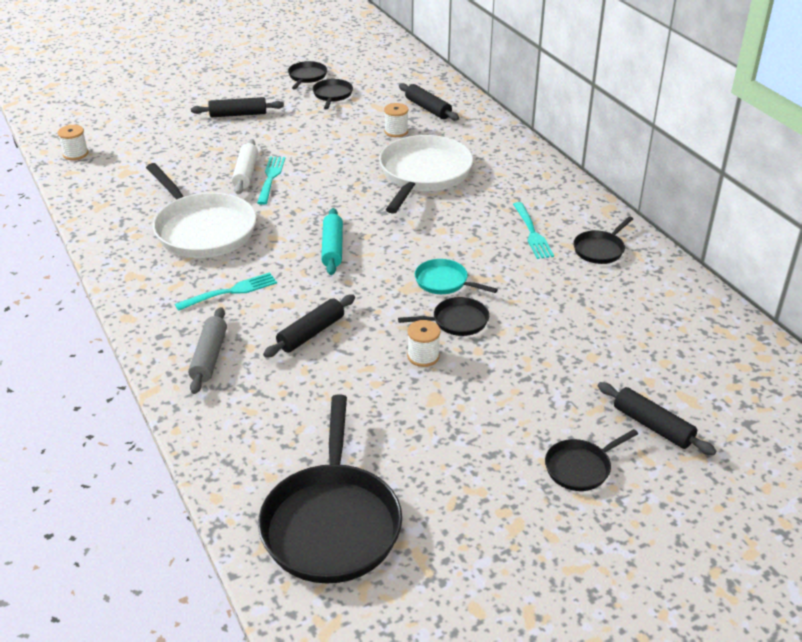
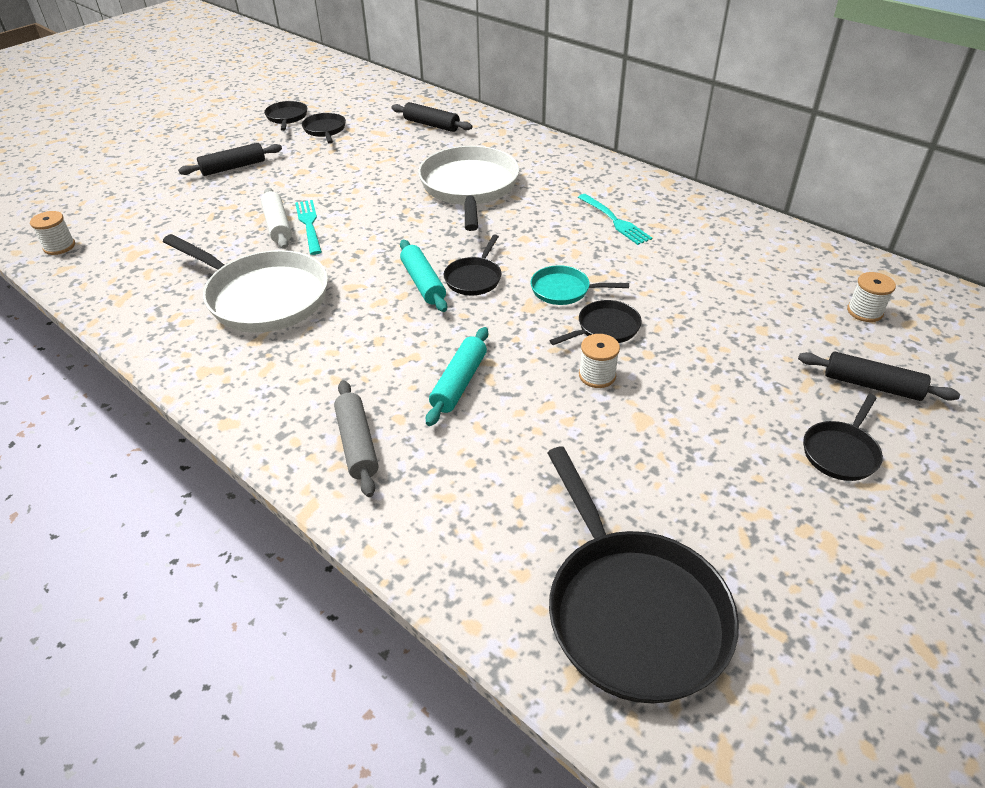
camera: 20 degrees left, 5 degrees up
turquoise fork [175,272,277,311] -> none
black rolling pin [263,295,355,358] -> turquoise rolling pin [426,327,488,426]
white spool [384,103,408,137] -> white spool moved to [847,272,896,322]
black pan [573,216,633,264] -> black pan moved to [444,234,502,295]

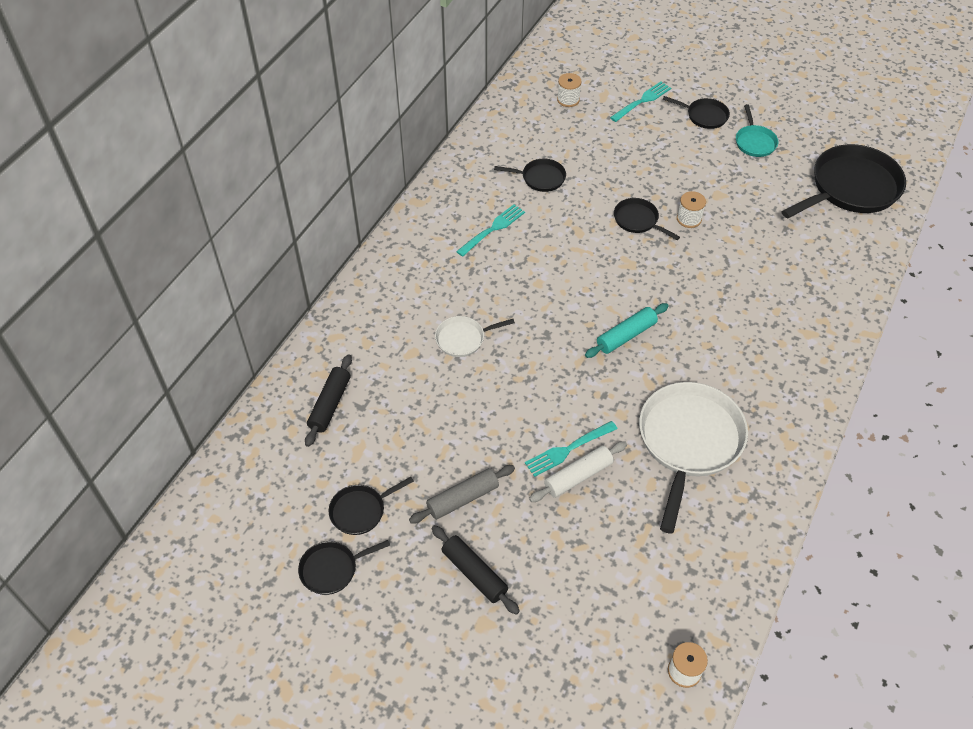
camera: 105 degrees left, 10 degrees up
grey rolling pin [334,380,378,497] -> grey rolling pin moved to [409,465,515,524]
white pan [418,146,519,231] -> white pan [435,316,515,357], size x0.49
turquoise rolling pin [426,327,488,426] -> none
black pan [444,234,502,295] -> black pan moved to [494,159,566,192]
turquoise pan [531,265,629,305] -> turquoise pan moved to [736,104,778,157]
black rolling pin [798,352,960,401] -> turquoise fork [610,82,671,122]

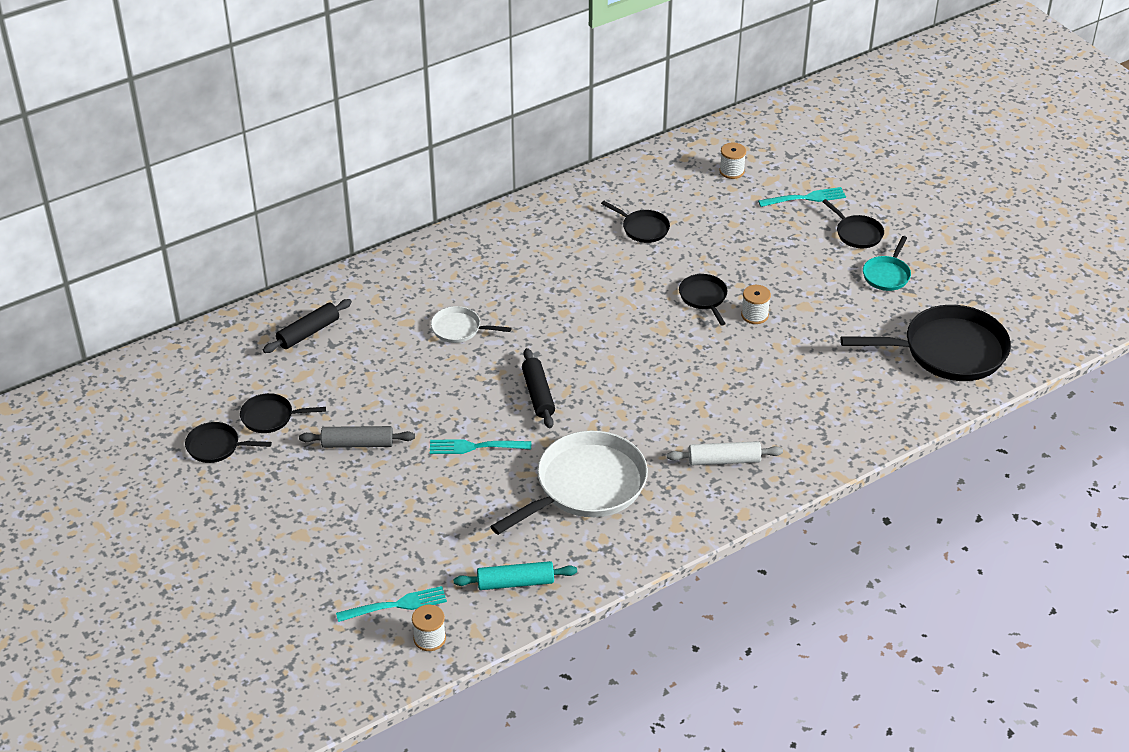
camera: 30 degrees right, 10 degrees down
black rolling pin [432,525,520,615] -> black rolling pin moved to [522,348,555,428]
turquoise fork [456,204,525,257] -> turquoise fork moved to [336,586,447,622]
white rolling pin [529,441,627,502] -> white rolling pin moved to [667,441,783,465]
turquoise rolling pin [585,303,669,358] -> turquoise rolling pin moved to [453,561,577,590]

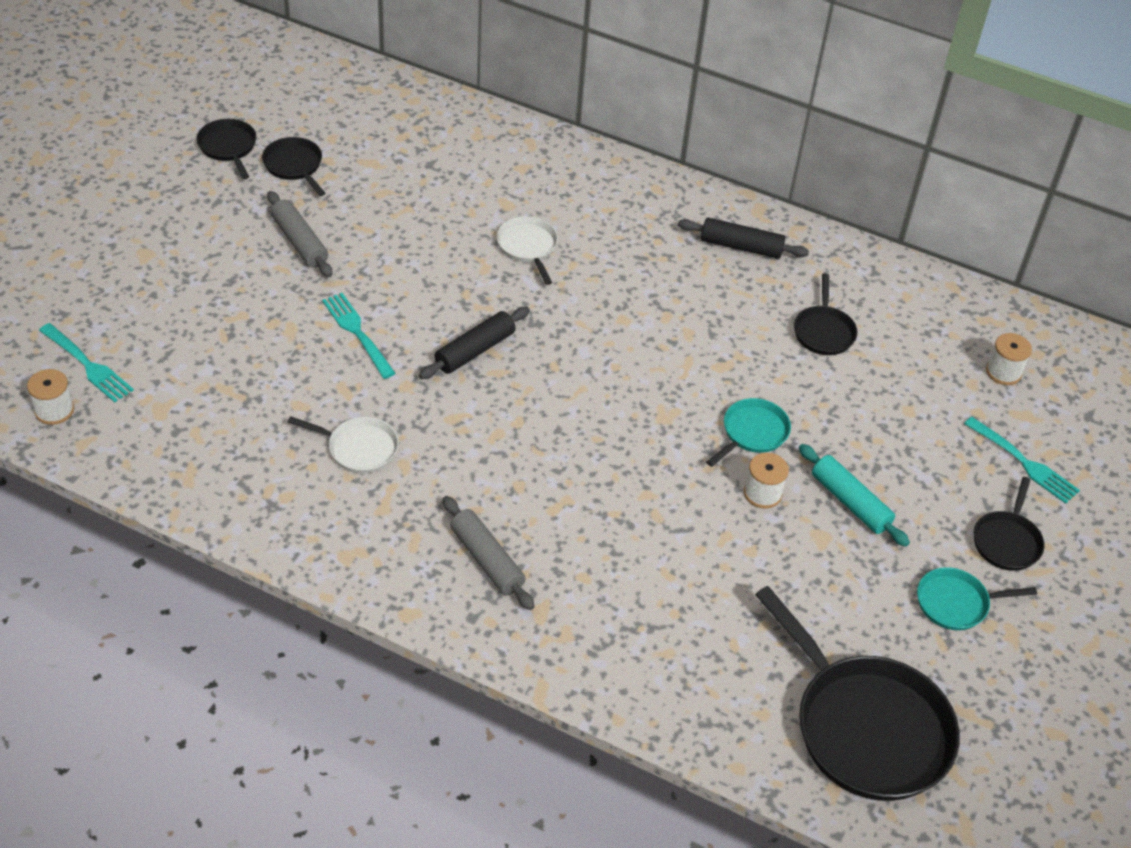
camera: 55 degrees right, 5 degrees up
black rolling pin [263,299,352,353] -> black rolling pin moved to [678,217,809,259]
turquoise rolling pin [453,561,577,590] -> turquoise rolling pin moved to [799,444,910,547]
white pan [490,430,648,535] -> white pan [288,416,399,473], size x0.49
white rolling pin [667,441,783,465] -> grey rolling pin [443,496,534,610]
black pan [679,274,727,325] -> turquoise pan [706,398,791,467]

